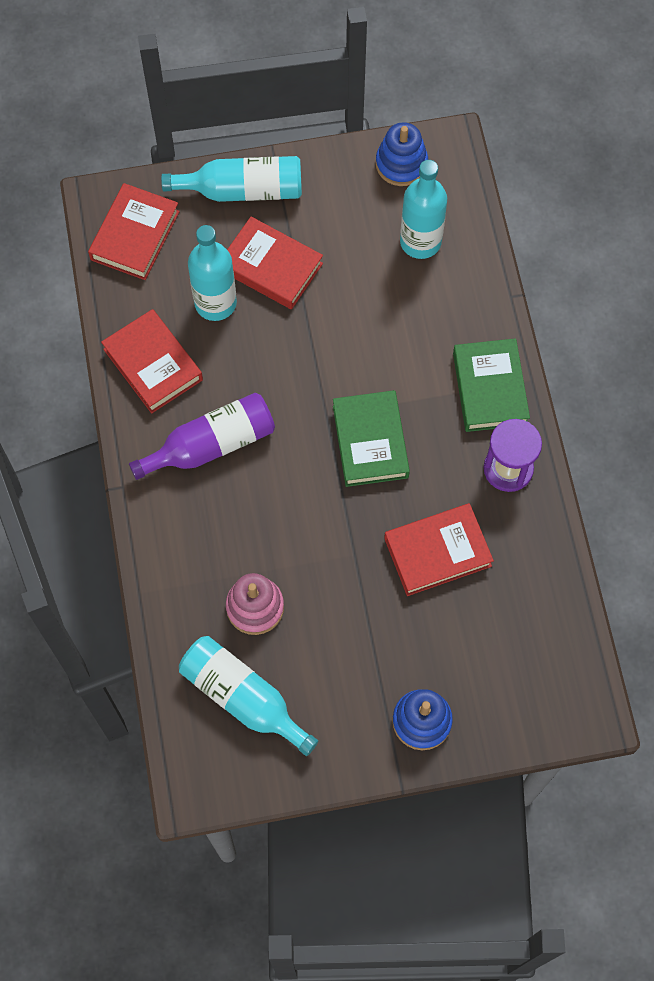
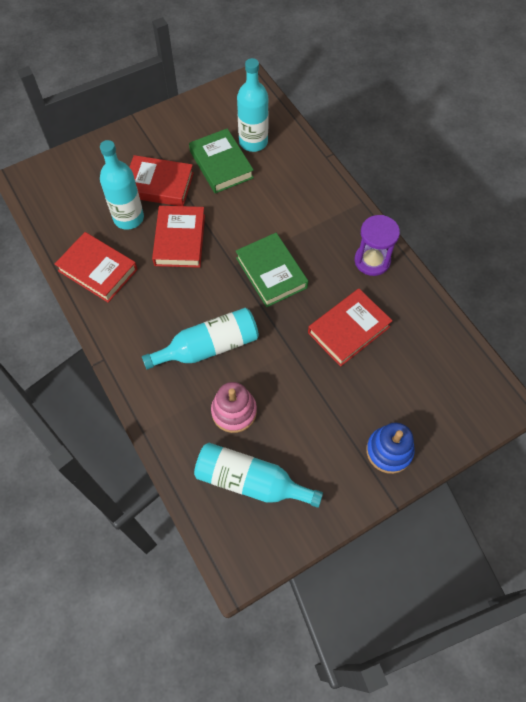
camera: 20 degrees left, 5 degrees down
red book [88,183,180,280] -> red book moved to [152,206,205,268]
purple bottle [129,393,275,480] -> none
turquoise bottle [161,156,302,202] -> turquoise bottle moved to [142,308,259,370]
blue stacking toy [376,122,428,186] -> none
green book [453,338,530,432] -> green book moved to [189,128,254,193]

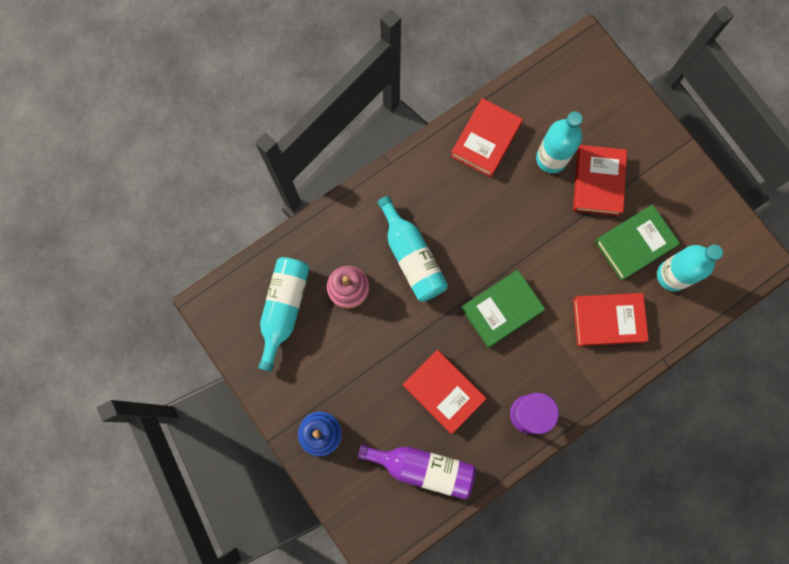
camera: 85 degrees right, 15 degrees up
red book [152,206,205,268] -> red book moved to [573,293,649,346]
none -> purple bottle [358,444,476,500]

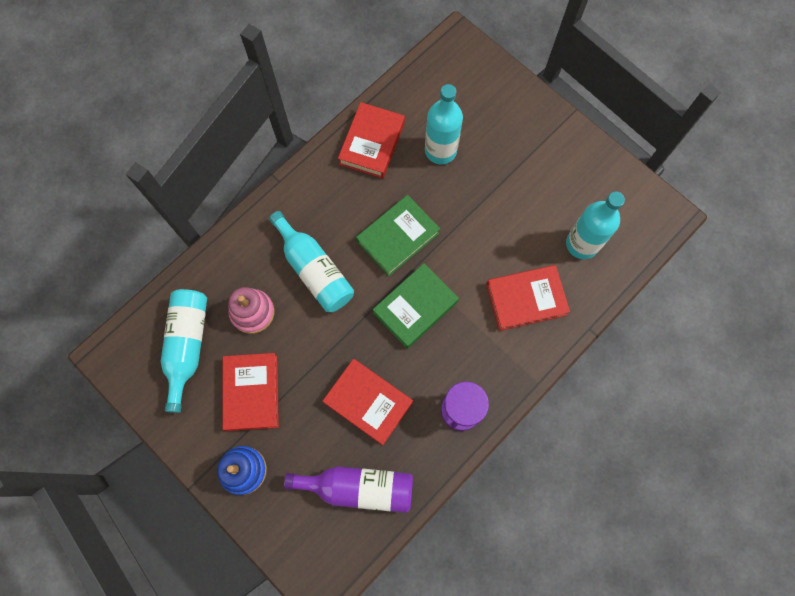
camera: 10 degrees left, 5 degrees down
red book [573,145,627,216] -> red book moved to [222,353,279,431]
green book [595,205,680,281] -> green book moved to [356,195,440,276]

